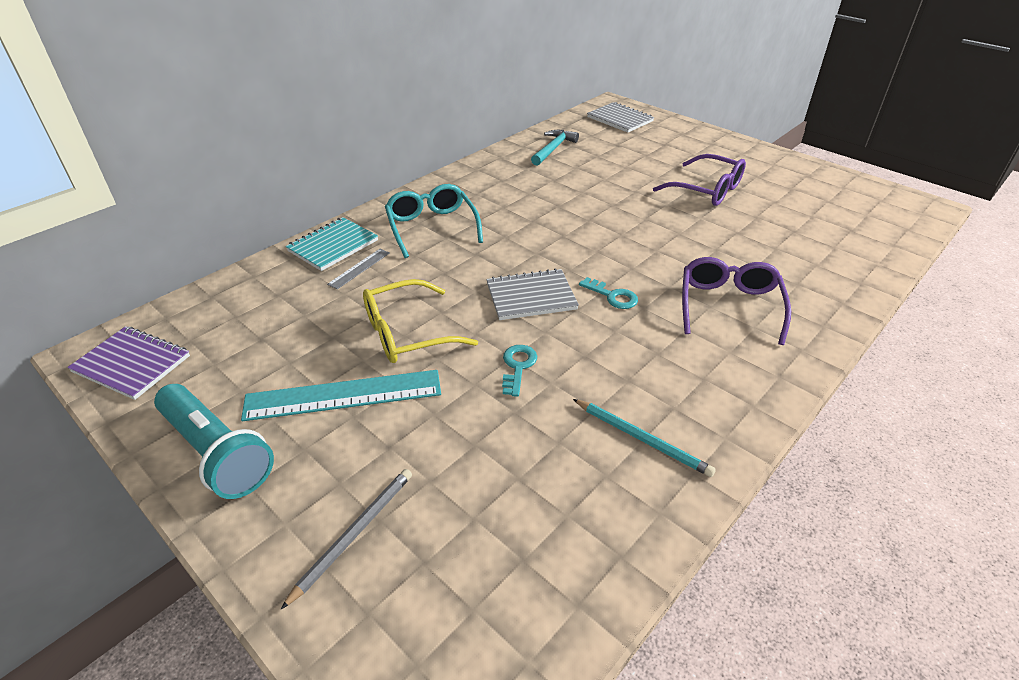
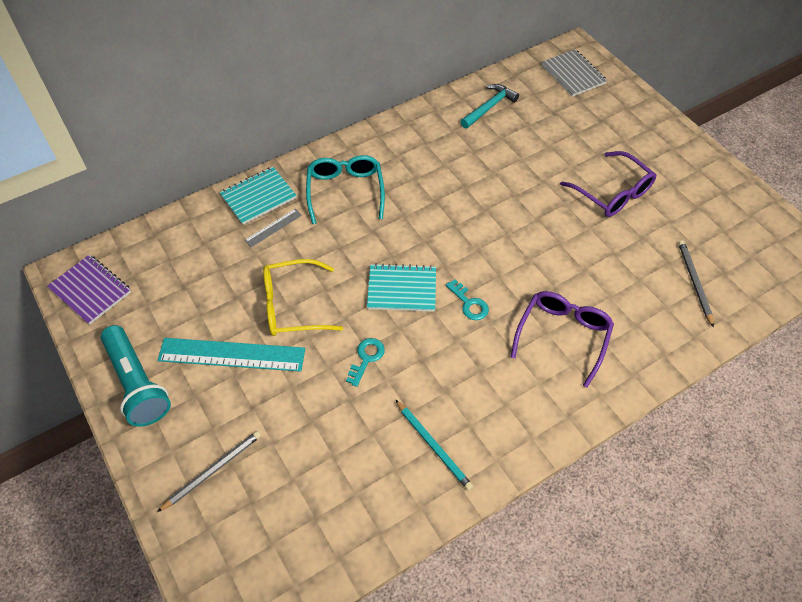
camera: 15 degrees right, 15 degrees up
grey notebook [486,269,579,320] -> turquoise notebook [367,263,436,312]
none -> grey pencil [678,240,714,328]

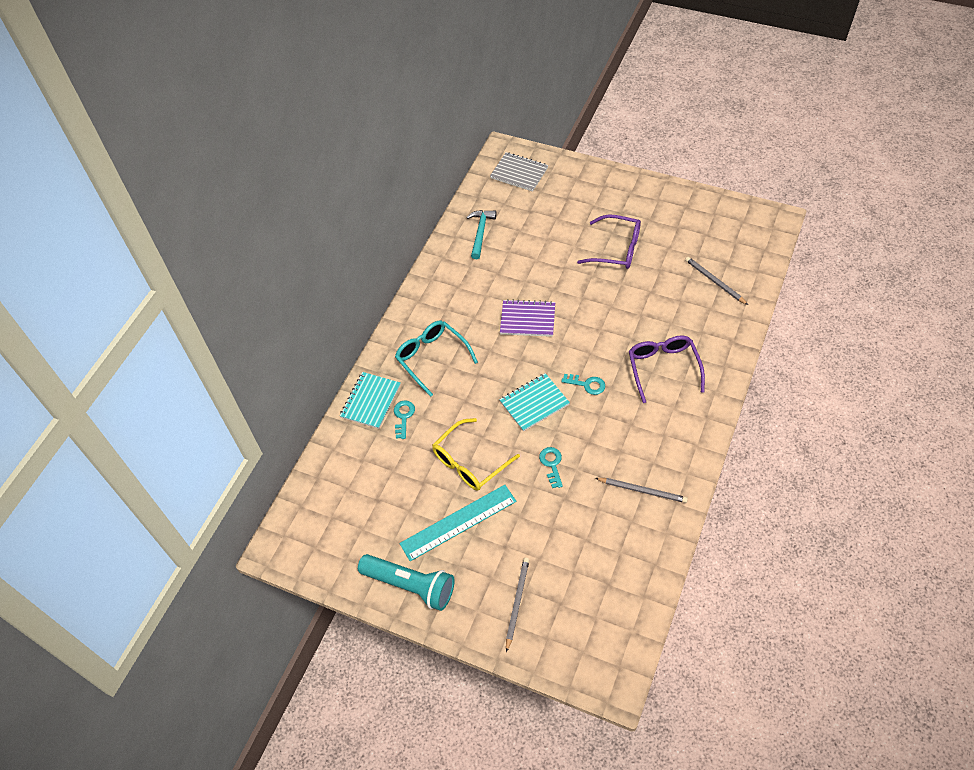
camera: 30 degrees left, 0 degrees up
purple notebook [47,255,131,325] -> purple notebook moved to [500,299,555,337]
grey ruler [244,209,302,247] -> turquoise key [394,400,415,439]
turquoise pencil [396,400,473,491] -> grey pencil [595,478,688,503]

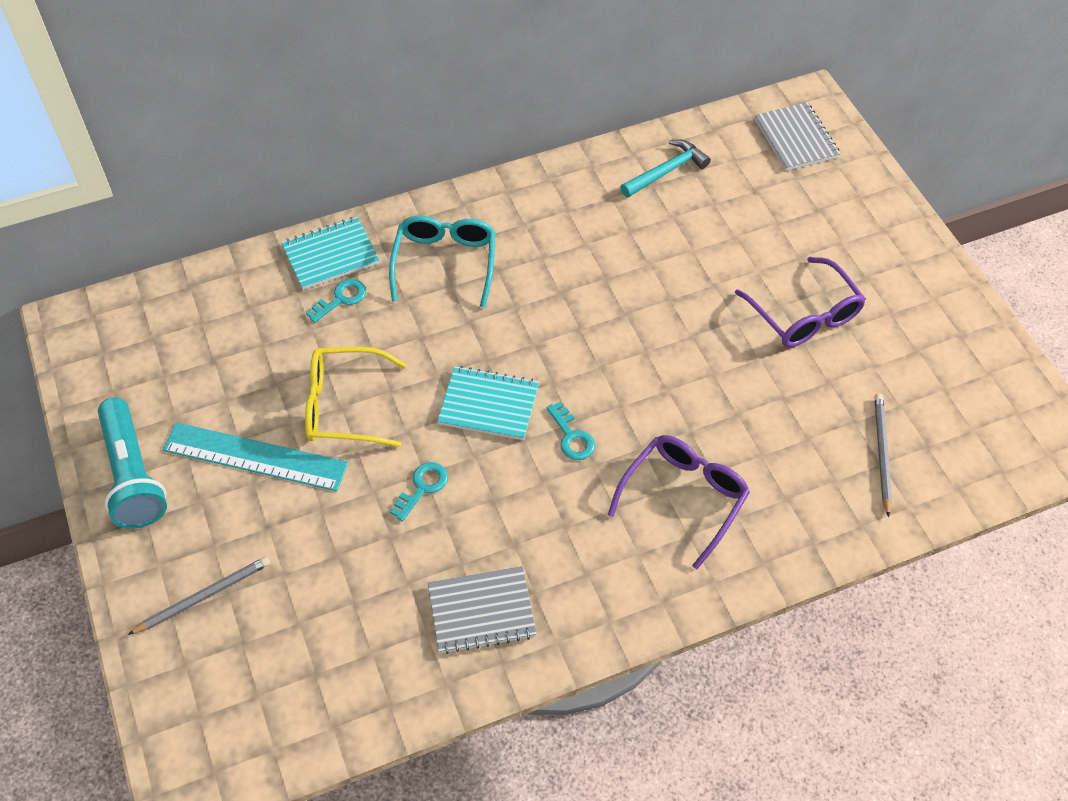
camera: 40 degrees right, 0 degrees up
purple notebook [500,299,555,337] -> none
grey pencil [595,478,688,503] -> grey notebook [428,566,537,654]

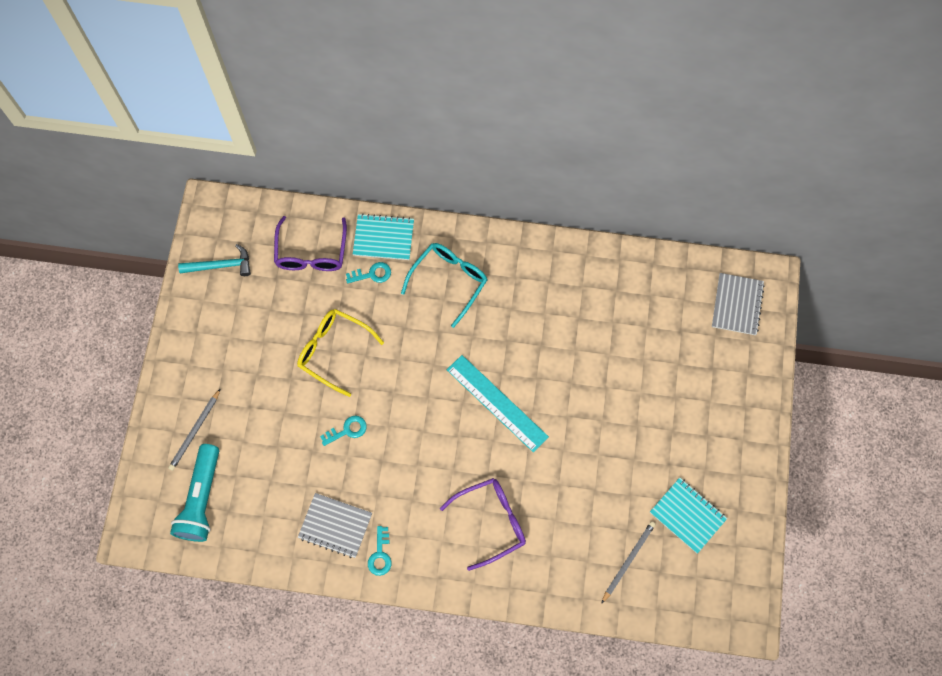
camera: 30 degrees right, 15 degrees up
turquoise flashlight [98,397,167,529] -> turquoise flashlight moved to [170,444,219,542]
grey pencil [128,556,270,635] -> grey pencil turned 120 degrees clockwise [168,388,221,471]
turquoise ruler [163,422,348,491] -> turquoise ruler moved to [447,355,549,452]
turquoise notebook [437,366,539,440] -> turquoise notebook moved to [650,478,727,554]
turquoise key [547,402,595,460] -> turquoise key moved to [368,526,391,576]
turquoise hammer [621,140,711,197] -> turquoise hammer moved to [178,244,251,276]
purple glasses [735,257,866,347] -> purple glasses moved to [274,216,347,271]

